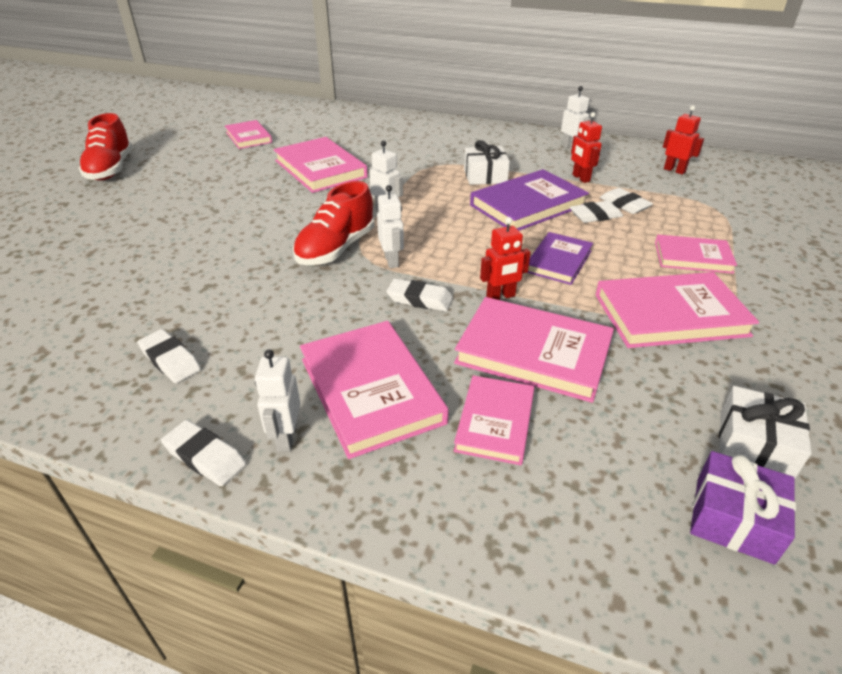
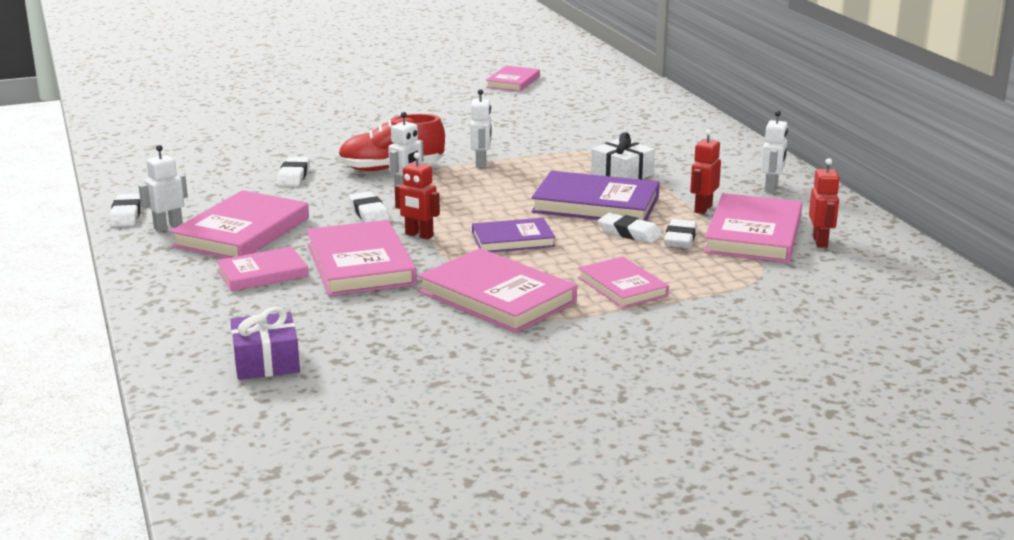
camera: 50 degrees right, 15 degrees down
red shoe [79,113,133,180] -> none
white eraser [137,329,201,383] -> white eraser moved to [277,157,310,186]
pink book [274,137,368,193] -> pink book moved to [704,193,802,263]
white gift [719,386,811,480] -> none

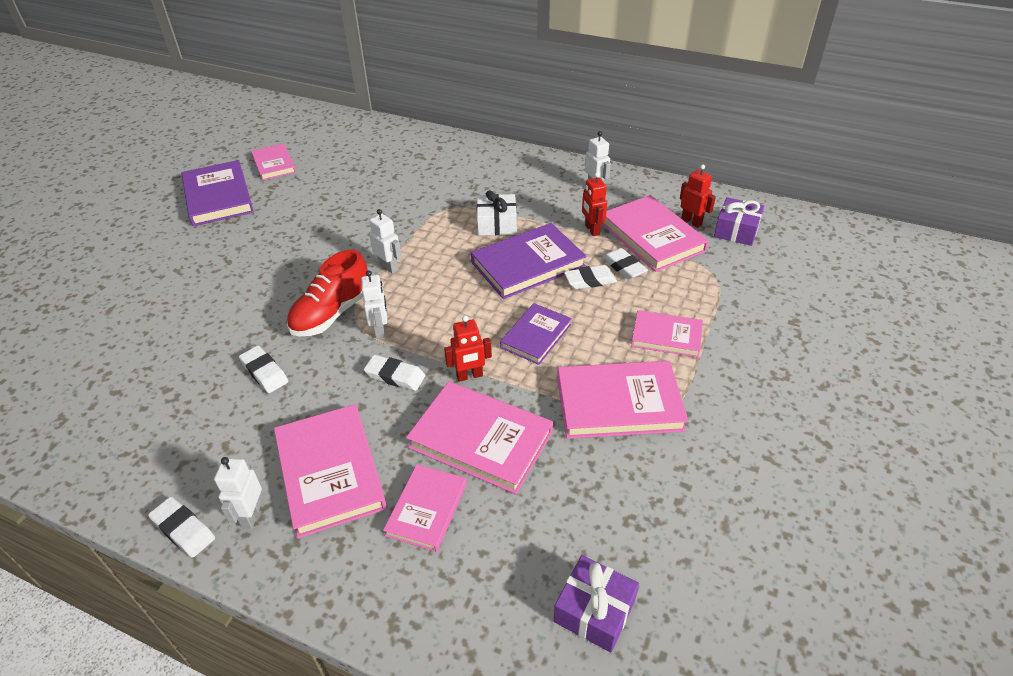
camera: 45 degrees left, 20 degrees up
none -> purple book [181,160,254,226]
none -> purple gift [714,197,764,246]

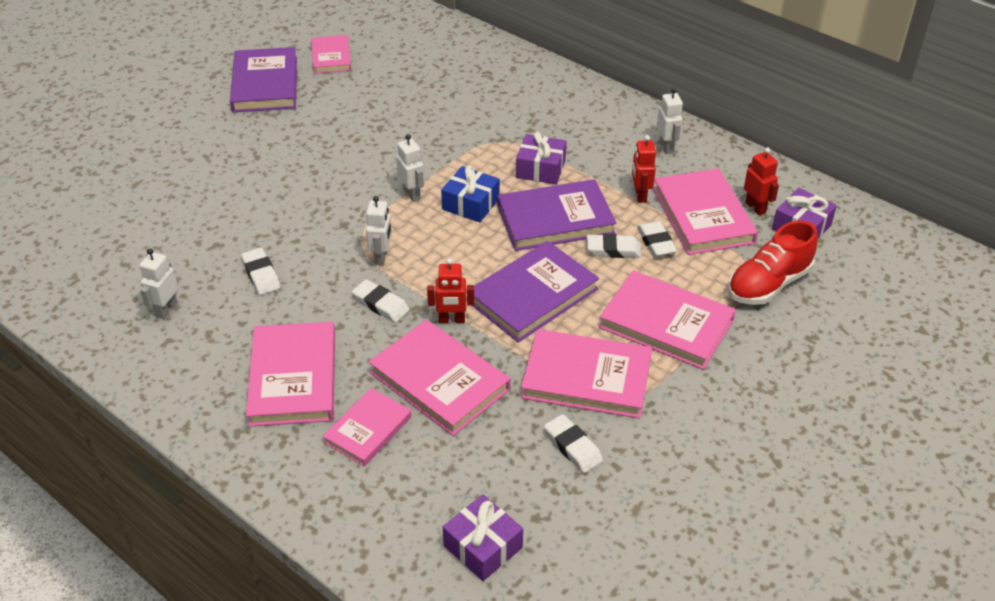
camera: 15 degrees right, 0 degrees up
white eraser [148,497,215,558] -> white eraser moved to [544,414,603,473]
white robot [214,457,262,529] -> white robot moved to [139,249,178,319]
red shoe [287,250,368,336] -> red shoe moved to [728,221,818,305]
white gift [477,190,517,236] -> purple gift [516,132,566,184]
purple book [500,303,572,365] -> purple book [473,241,599,342], size x1.62
pink book [631,310,703,358] -> pink book [599,270,736,370], size x1.62
none -> blue gift [441,166,500,222]

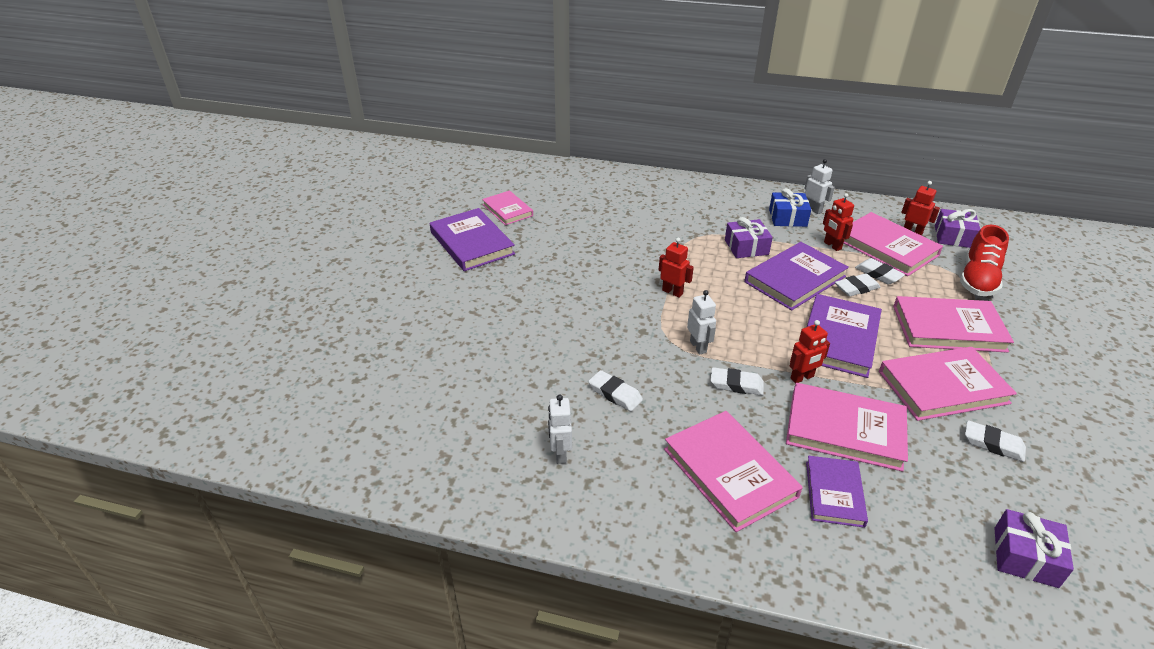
camera: 25 degrees left, 5 degrees down
pink book [322,388,412,466] -> purple book [806,456,868,528]
white robot [396,134,424,202] -> red robot [659,238,694,298]
blue gift [441,166,500,222] -> blue gift moved to [769,188,811,227]

